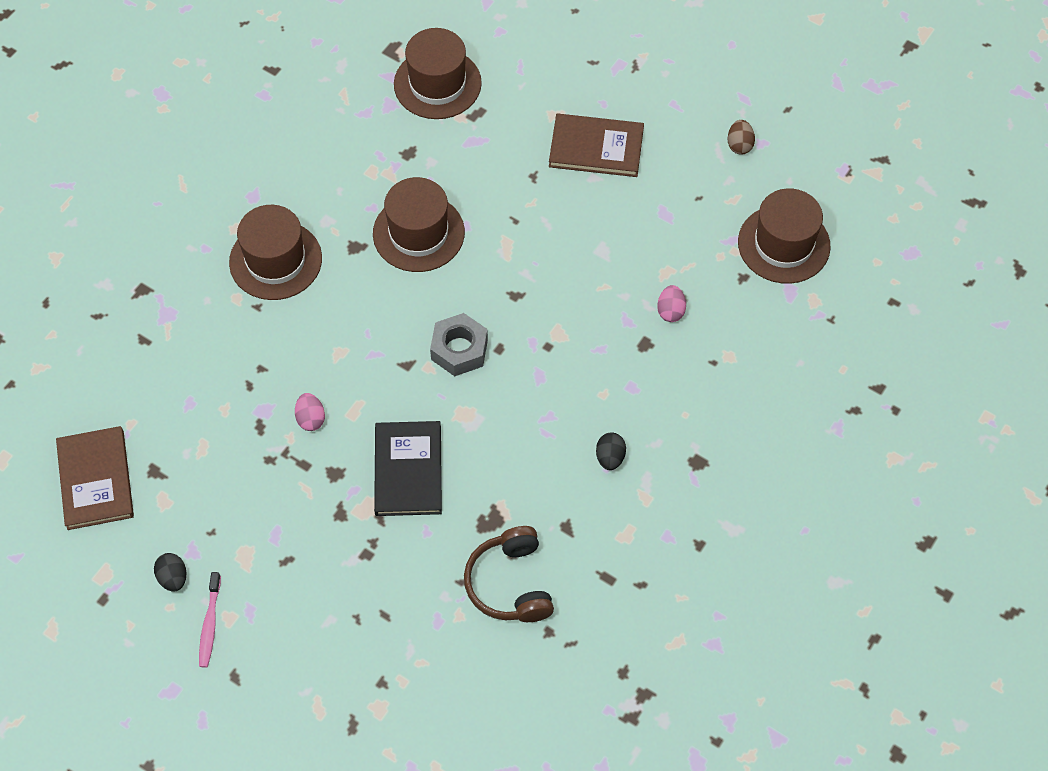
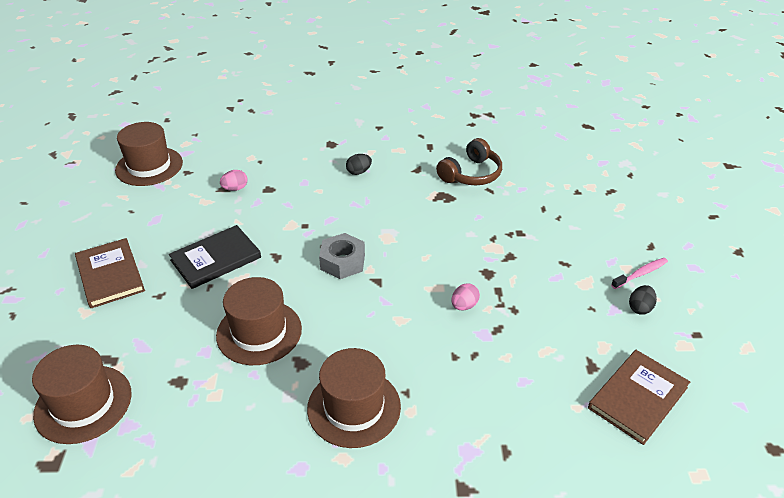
camera: 125 degrees left, 20 degrees down
black book [374,421,442,516] -> black book moved to [169,225,261,289]
brown egg [728,120,755,155] -> none

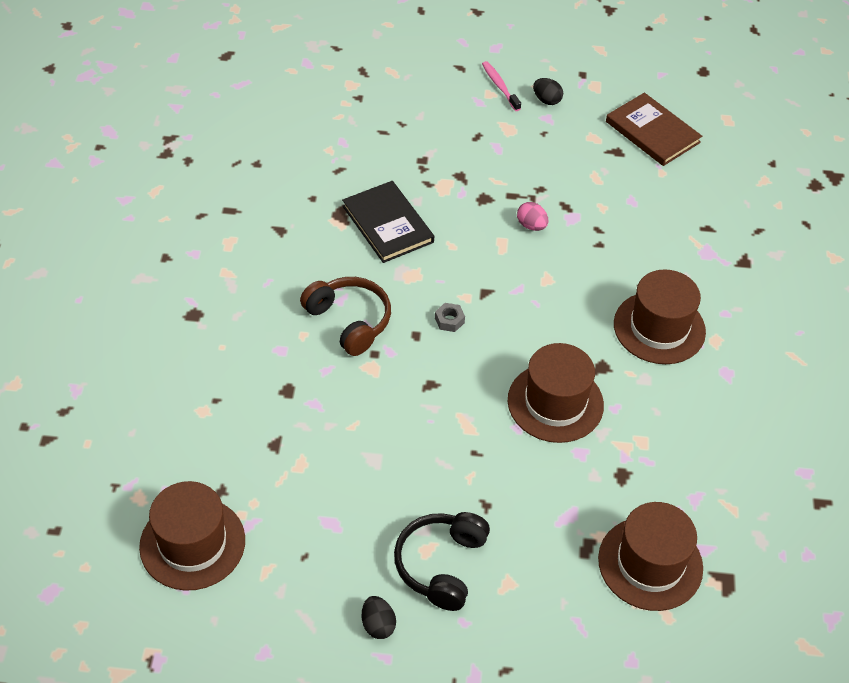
camera: 85 degrees left, 10 degrees up
brown book [75,238,145,308] -> black headphones [394,512,490,611]
black book [169,225,261,289] -> black book moved to [342,181,434,263]
pink egg [220,170,248,191] -> none
grey nut [319,233,365,279] -> grey nut [435,303,465,332], size x0.52
black egg [346,154,372,175] -> black egg moved to [362,596,396,639]
brown headphones [436,138,502,185] -> brown headphones moved to [300,277,391,356]

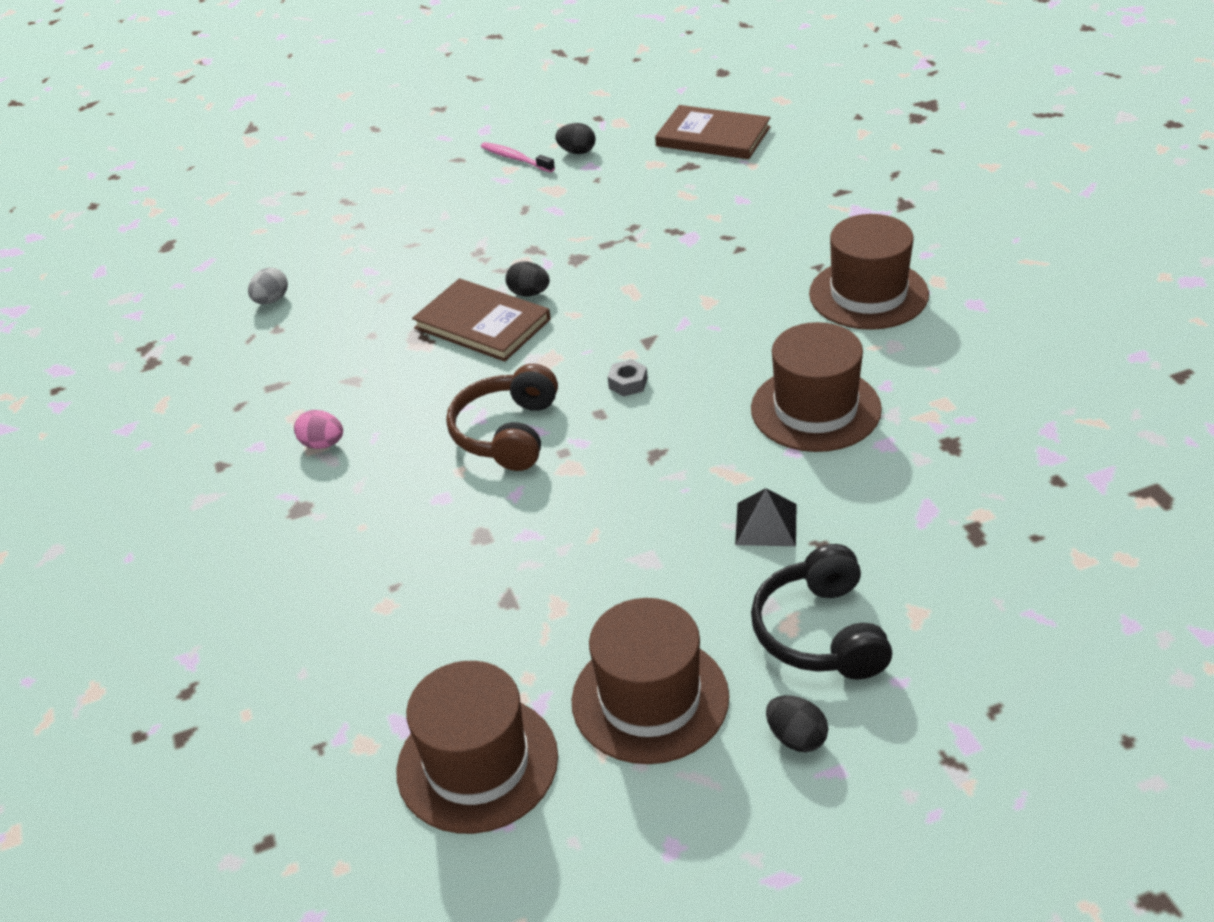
camera: 20 degrees left, 10 degrees down
brown headphones [300,277,391,356] -> brown headphones turned 105 degrees counterclockwise [446,364,558,471]
black book [342,181,434,263] -> brown book [412,278,551,362]
pink egg [517,202,548,231] -> pink egg moved to [294,410,343,449]
brown hat [598,502,703,611] -> brown hat moved to [572,598,729,764]
none -> grey egg [248,268,288,304]
none -> black egg [505,261,550,297]
none -> black pyramid [735,488,796,546]

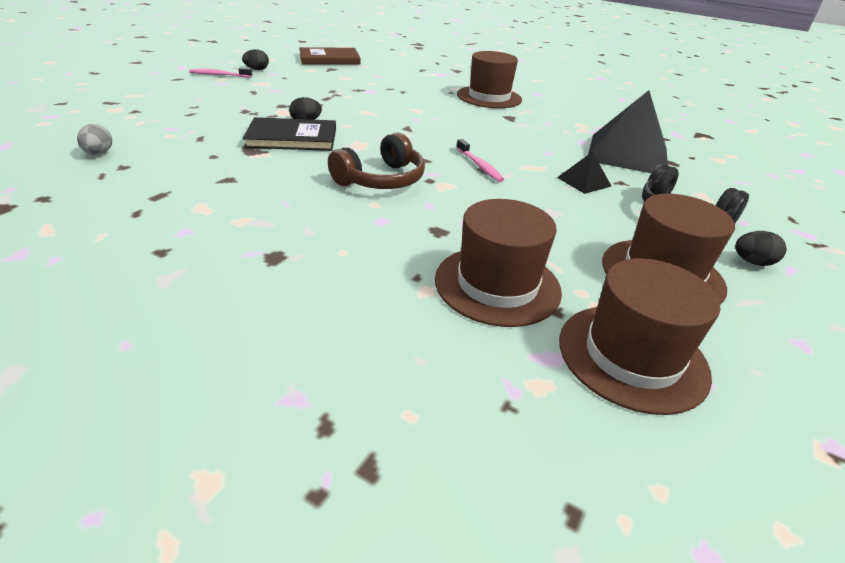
camera: 45 degrees left, 5 degrees down
pink egg [294,410,343,449] -> none
brown book [412,278,551,362] -> black book [243,117,336,151]
brown headphones [446,364,558,471] -> brown headphones turned 105 degrees counterclockwise [328,132,425,189]
grey nut [608,359,648,397] -> none
brown hat [751,322,882,452] -> brown hat moved to [435,199,562,327]
none -> pink toothbrush [456,139,504,182]
none -> black pyramid [588,90,668,173]

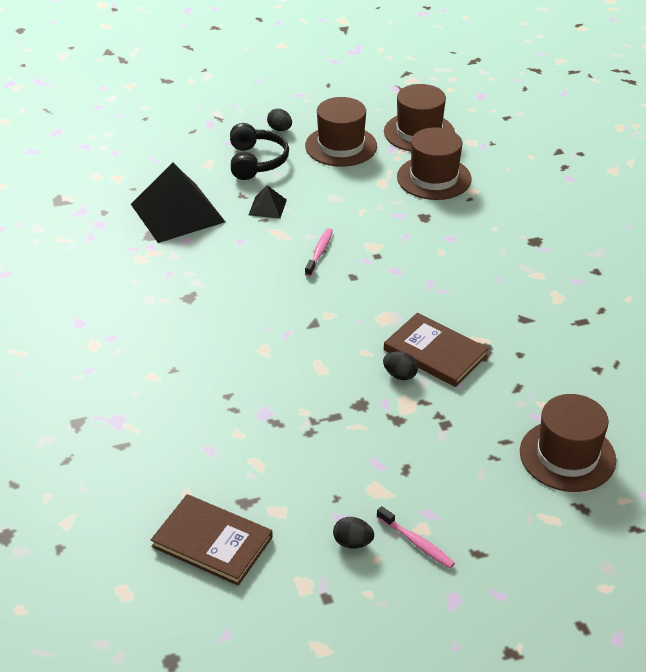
camera: 135 degrees left, 5 degrees up
grey egg [77,124,112,155] -> none
black book [243,117,336,151] -> brown book [384,313,489,387]
brown headphones [328,132,425,189] -> none
brown hat [457,51,522,108] -> brown hat moved to [520,394,616,492]

